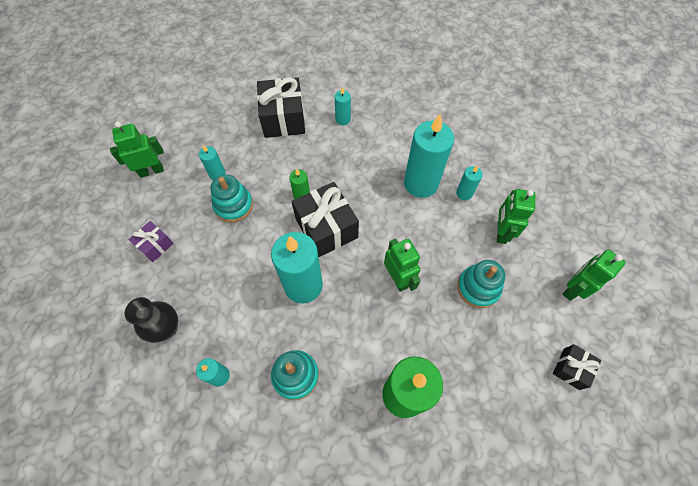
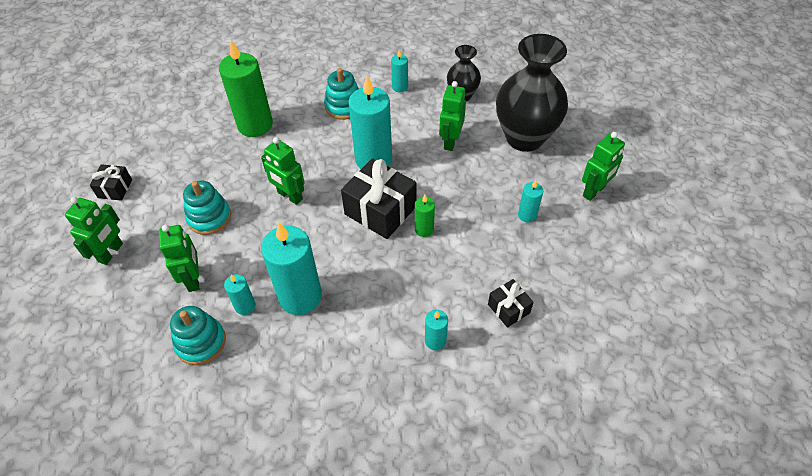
camera: 155 degrees right, 10 degrees down
purple gift [129,221,174,262] -> black vase [496,34,568,152]
turquoise stacking toy [211,174,253,222] -> turquoise stacking toy moved to [170,306,226,365]
black gift [257,77,305,138] -> black gift [488,279,534,328], size x0.53
none -> green robot [439,81,466,151]

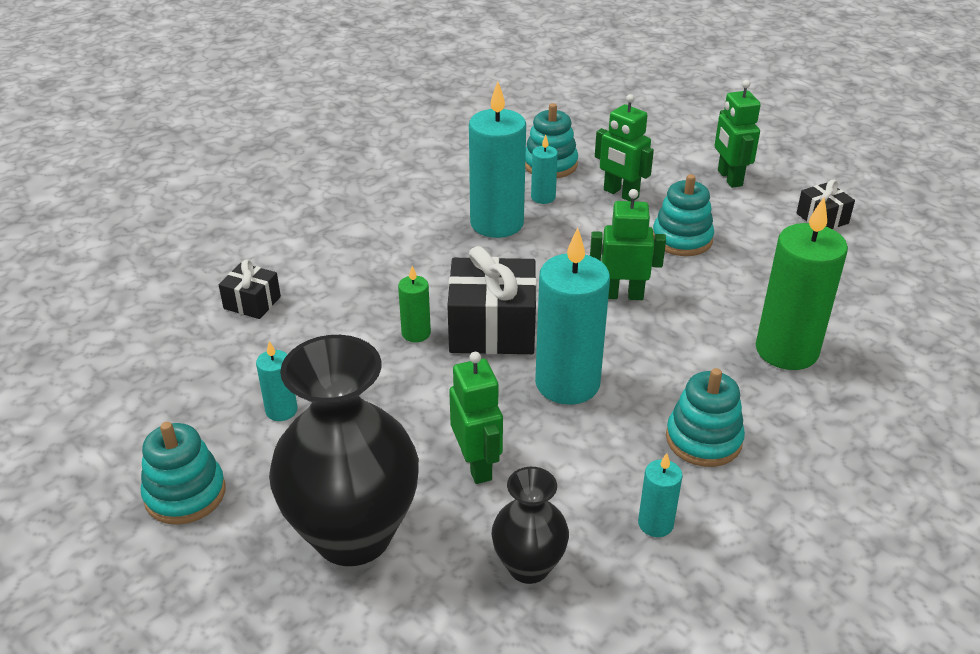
camera: 145 degrees right, 15 degrees down
turquoise candle [425,310,448,350] -> none
green robot [582,132,625,201] -> turquoise stacking toy [141,422,226,525]

